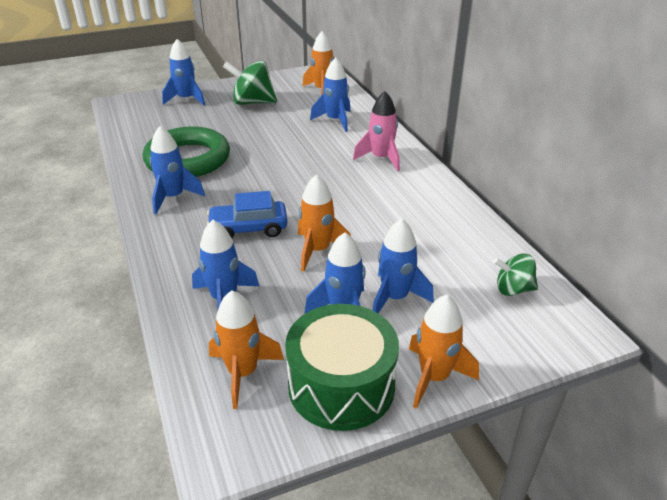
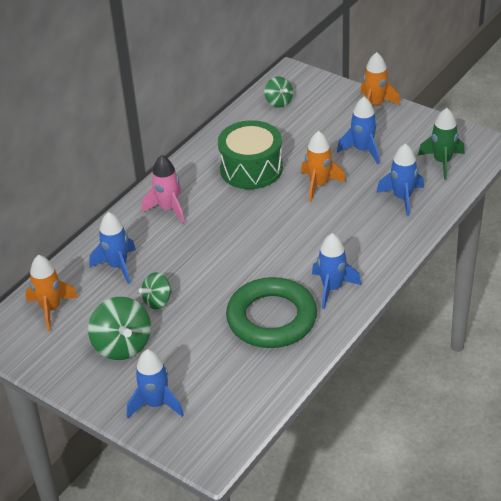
camera: 120 degrees left, 5 degrees up
blue car [207,191,288,238] -> none
orange rocket [209,290,284,409] -> green rocket [418,108,465,179]
green drum [285,304,399,431] -> green drum moved to [218,120,283,189]
blue rocket [373,219,434,313] -> none
none -> green spinning top [139,272,172,309]

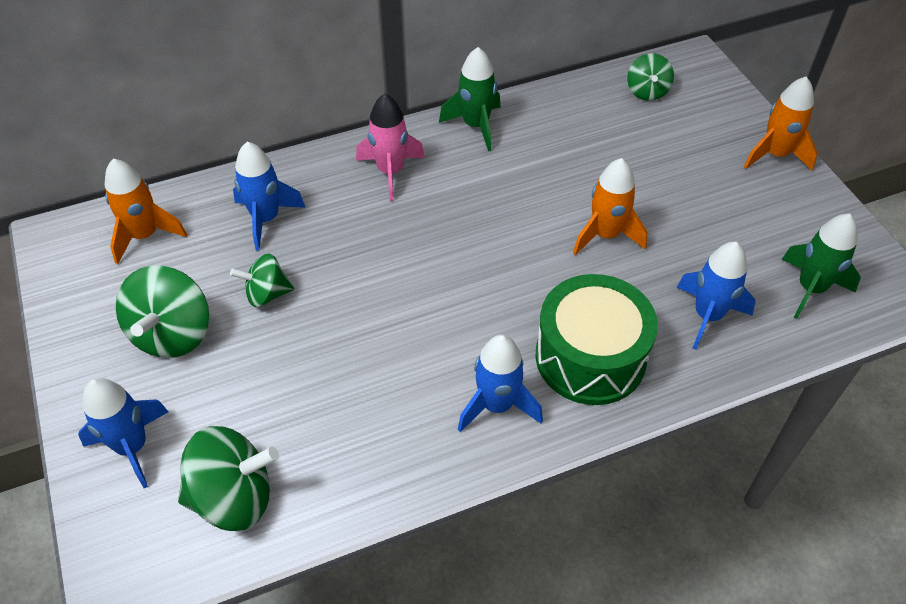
camera: 30 degrees right, 10 degrees up
green drum [218,120,283,189] -> green drum moved to [536,274,658,405]
green ring [226,277,317,348] -> none
blue rocket [337,97,379,164] -> none
none -> green spinning top [178,426,279,531]
none -> green rocket [439,47,501,151]

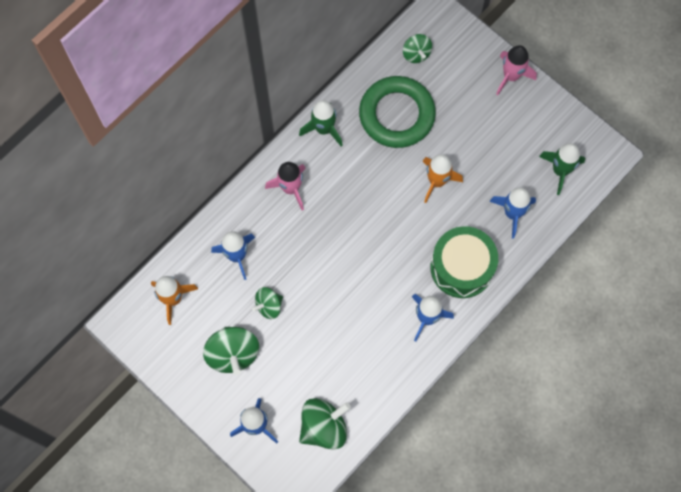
camera: 25 degrees left, 20 degrees up
orange rocket [744,76,818,171] -> pink rocket [496,45,537,95]
none -> green ring [359,76,436,148]

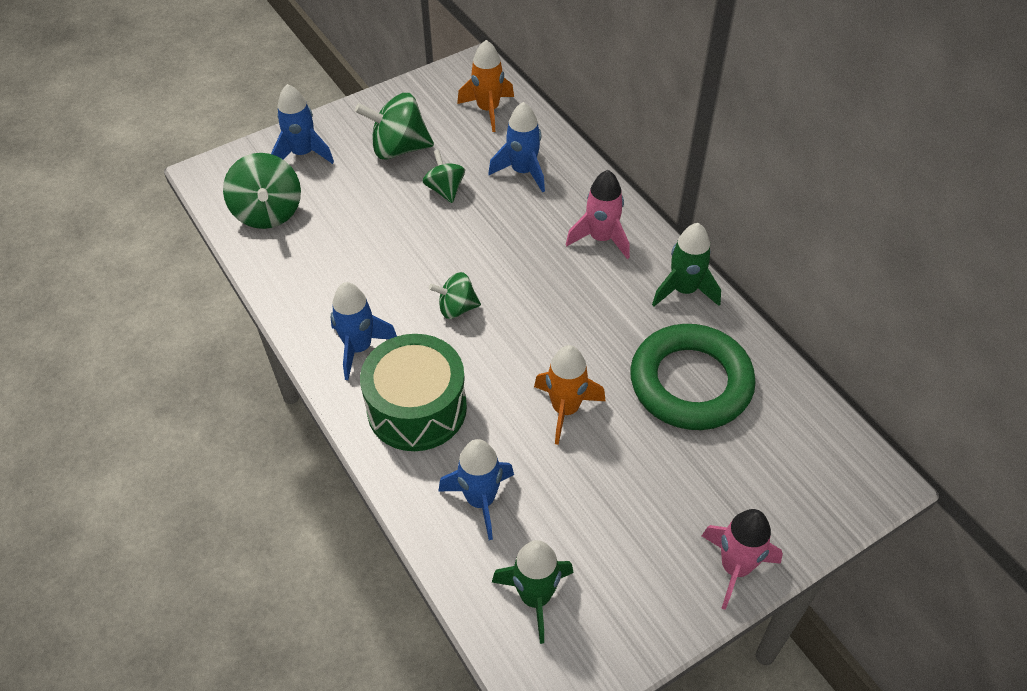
camera: 105 degrees right, 20 degrees down
green spinning top [403,34,432,63] -> green spinning top moved to [429,272,481,319]

